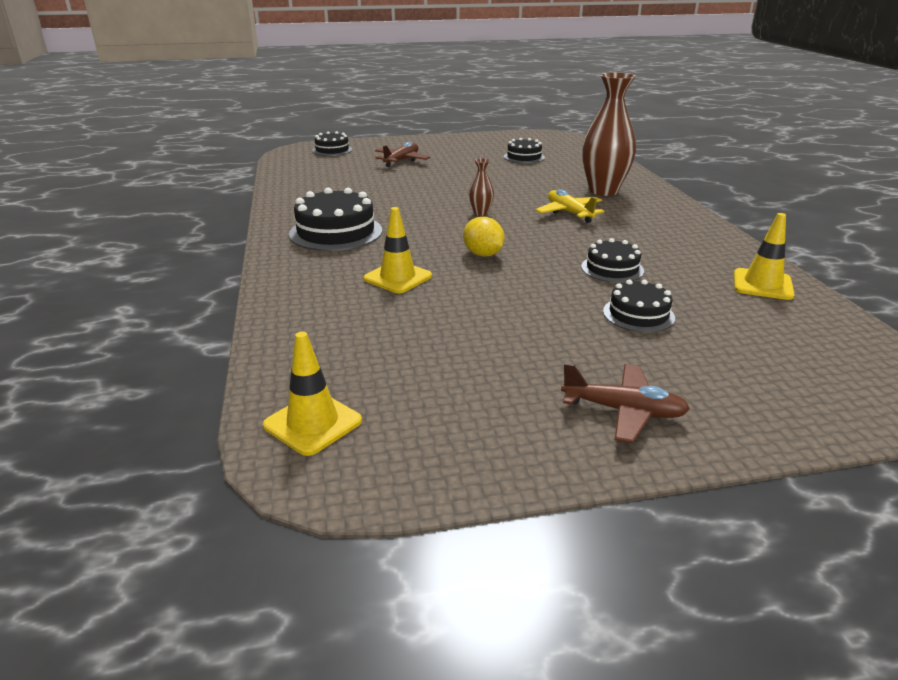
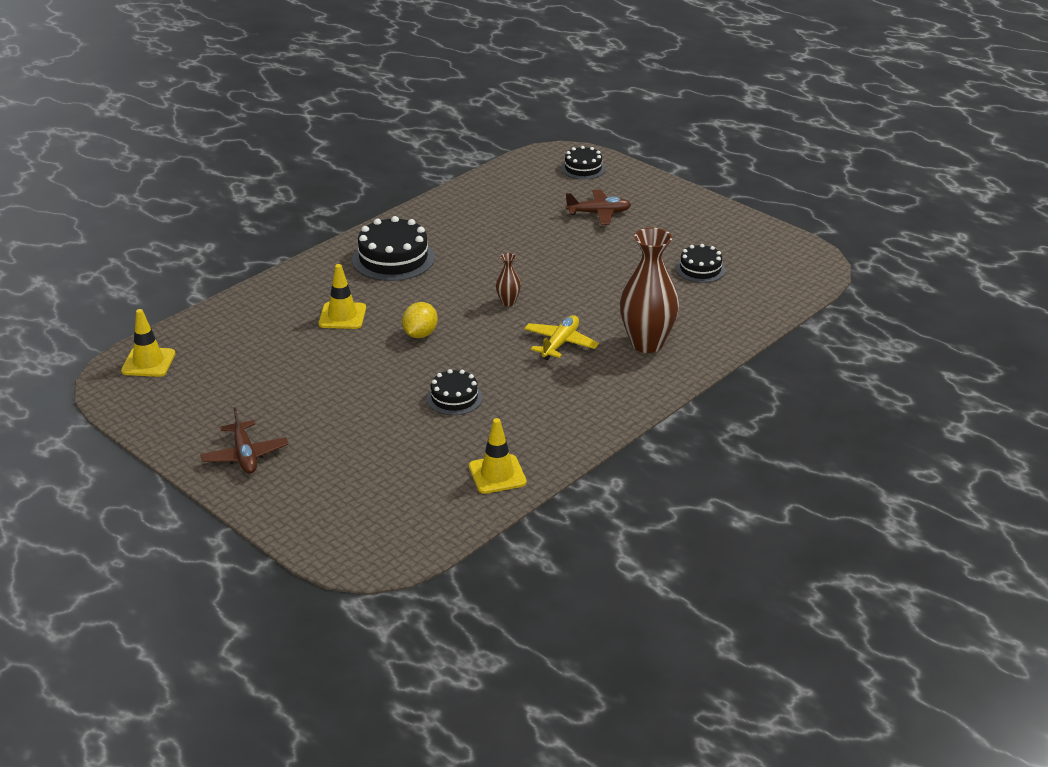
camera: 55 degrees right, 5 degrees up
black cake [603,280,675,332] -> none

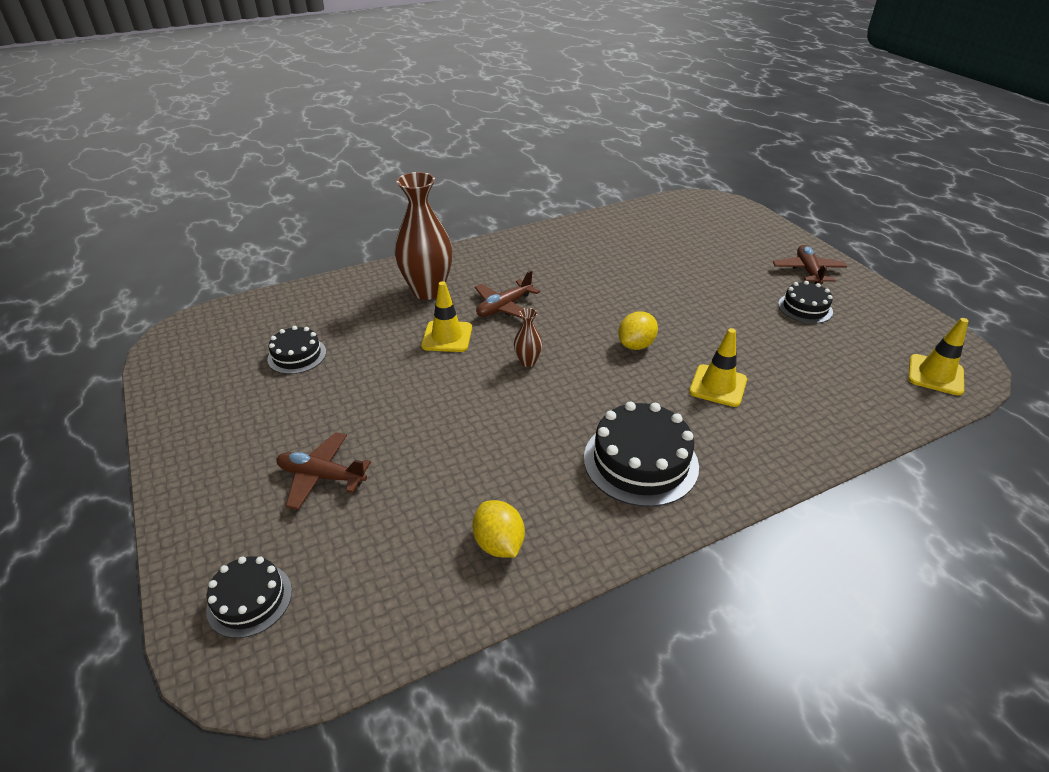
camera: 160 degrees left, 5 degrees up
black cake [427,369,483,415] -> black cake moved to [778,281,833,324]
yellow traffic cone [469,418,527,494] -> yellow traffic cone moved to [421,281,472,352]
yellow plane [524,315,599,360] -> brown plane [475,270,540,318]
none -> yellow lemon [472,500,525,558]

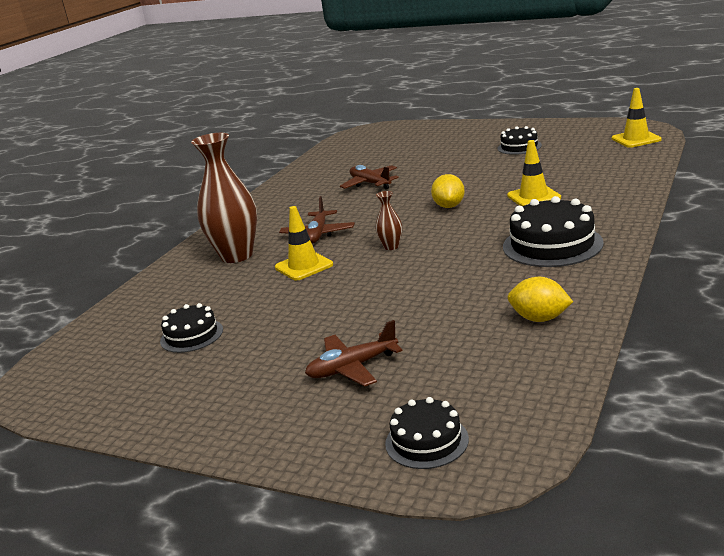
camera: 35 degrees left, 15 degrees down
brown plane [773,245,847,285] -> brown plane moved to [340,165,399,189]

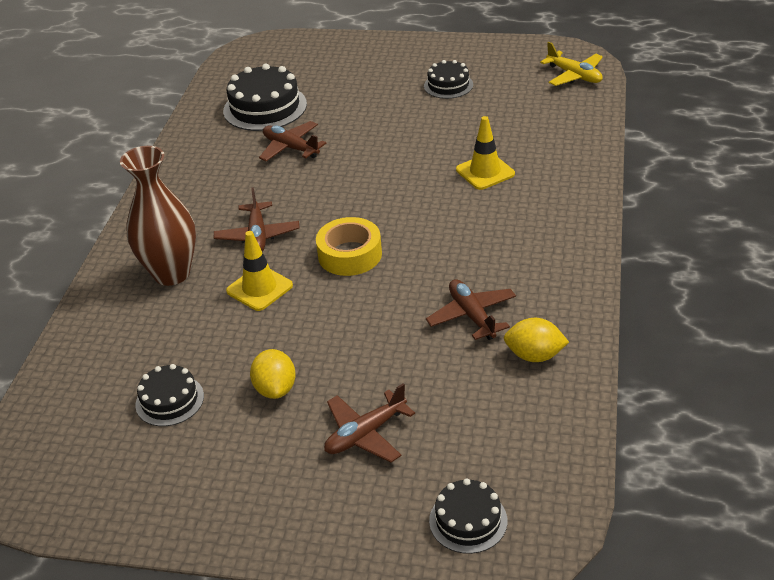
camera: 15 degrees left, 15 degrees up
brown vase [375,191,402,250] -> yellow tape [316,217,382,276]
yellow lemon [431,174,465,208] -> yellow lemon moved to [250,349,296,399]
black cake [503,196,604,267] -> black cake moved to [223,64,307,131]
yellow traffic cone [612,88,661,148] -> yellow plane [540,42,603,86]
none -> brown plane [426,279,516,340]

